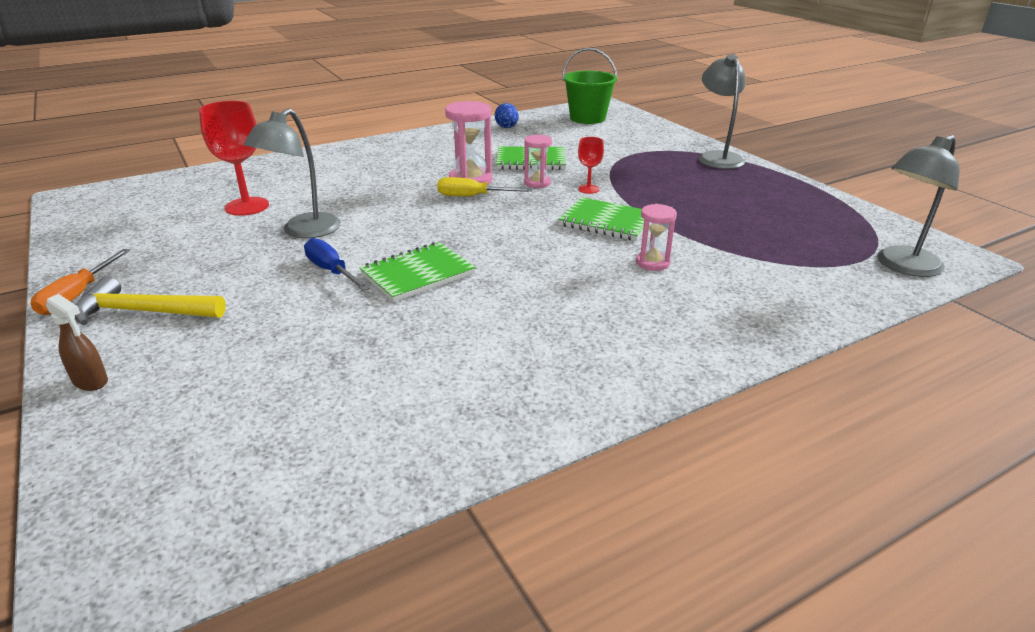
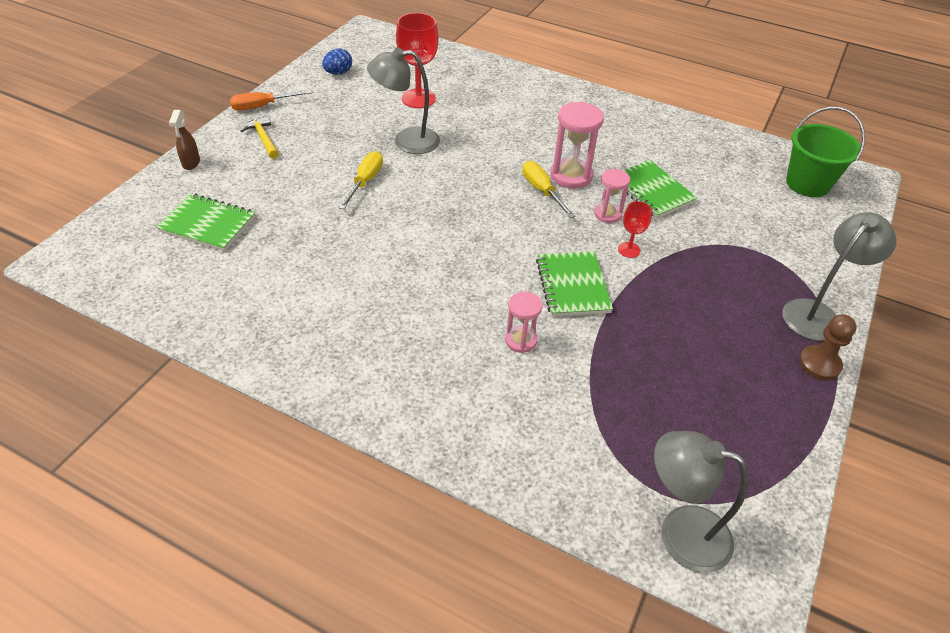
camera: 55 degrees right, 15 degrees up
yellow hammer [75,276,226,325] -> yellow hammer [241,116,279,159], size x0.66
blue screwdriver [304,238,370,291] -> yellow screwdriver [339,151,383,209]
green notebook [359,242,476,302] -> green notebook moved to [156,193,256,251]
blue egg [495,103,519,128] -> blue egg moved to [322,49,352,75]
none -> brown pawn [799,314,857,381]

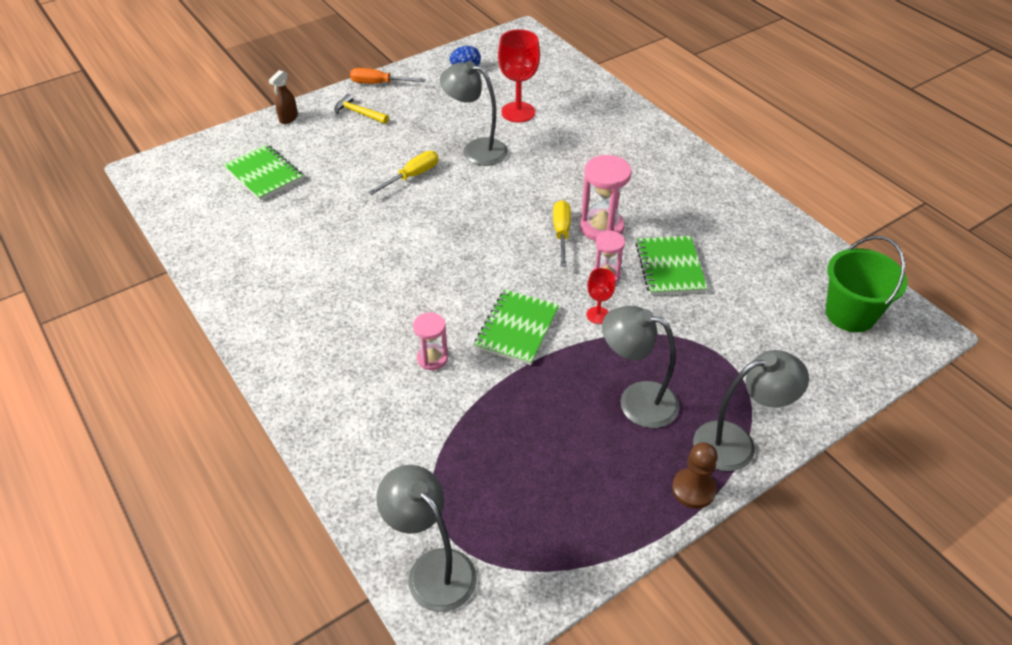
camera: 30 degrees right, 0 degrees up
yellow hammer [241,116,279,159] -> yellow hammer turned 60 degrees counterclockwise [334,94,389,124]
none -> grey lamp [602,306,679,428]

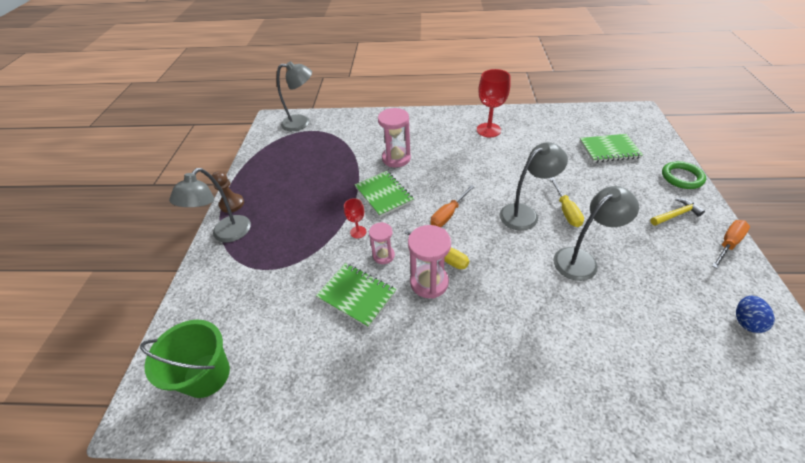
camera: 130 degrees right, 0 degrees up
brown spray bottle [269,70,298,124] -> green ring [662,161,706,189]
pink hourglass [413,313,448,370] -> pink hourglass [378,108,411,168], size x1.63
red goblet [498,29,540,122] -> red goblet moved to [477,69,510,137]
grey lamp [602,306,679,428] -> grey lamp moved to [500,142,568,231]
none -> orange screwdriver [431,185,474,227]

